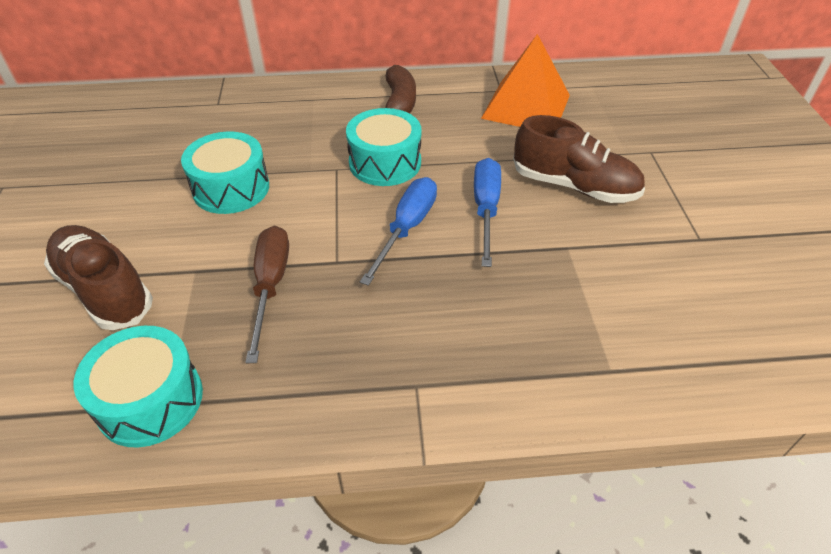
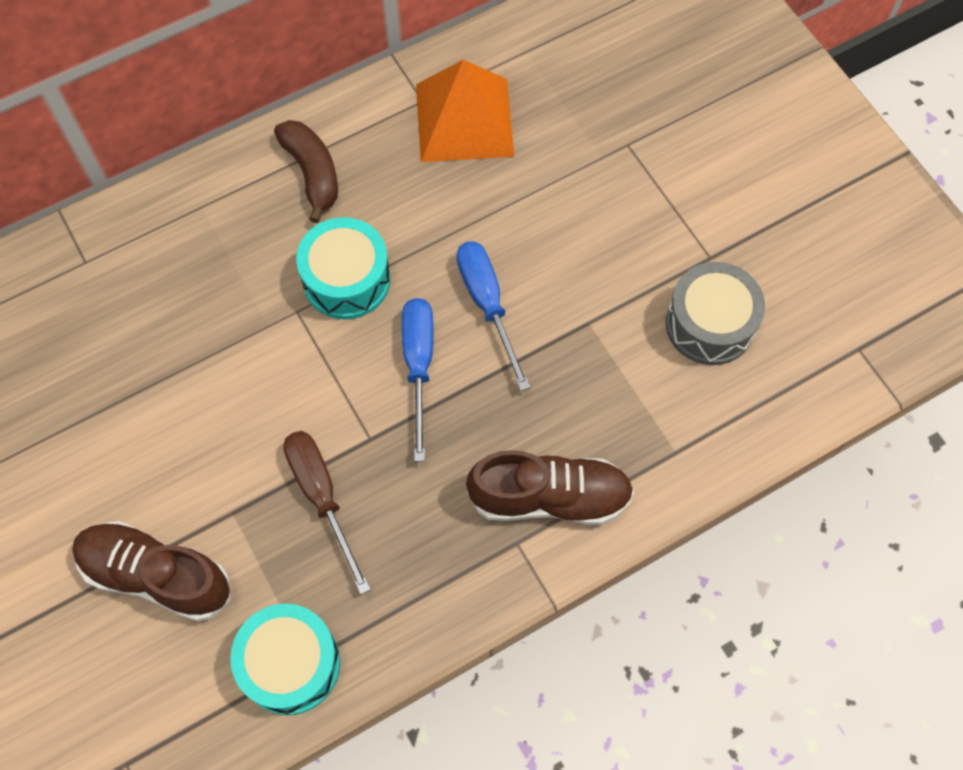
camera: 25 degrees left, 20 degrees up
turquoise drum [181,131,269,214] -> none
brown shoe [513,115,645,203] -> brown shoe moved to [466,450,634,525]
none -> grey drum [666,262,765,365]

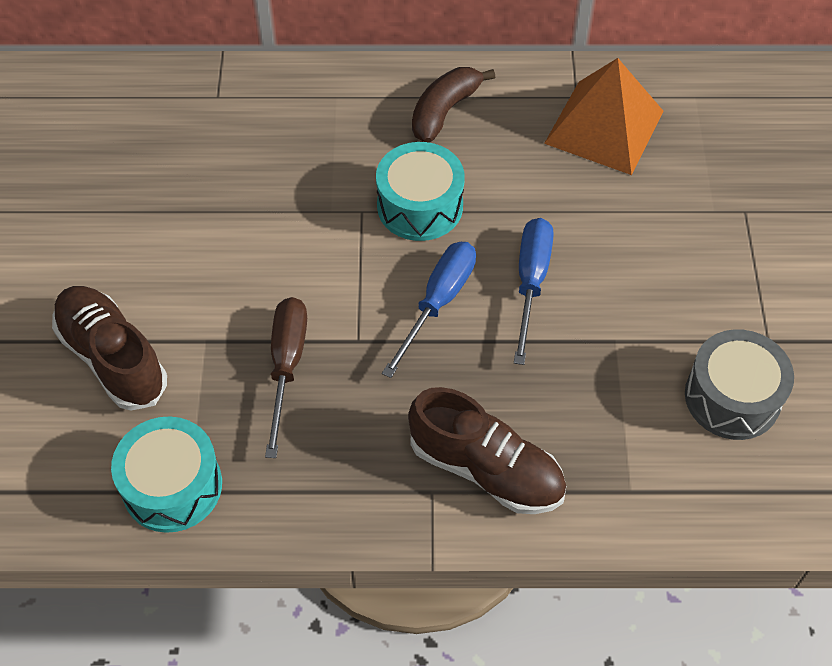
camera: 30 degrees right, 10 degrees down
brown banana [274,120,338,223] -> brown banana turned 150 degrees counterclockwise [412,67,495,143]

